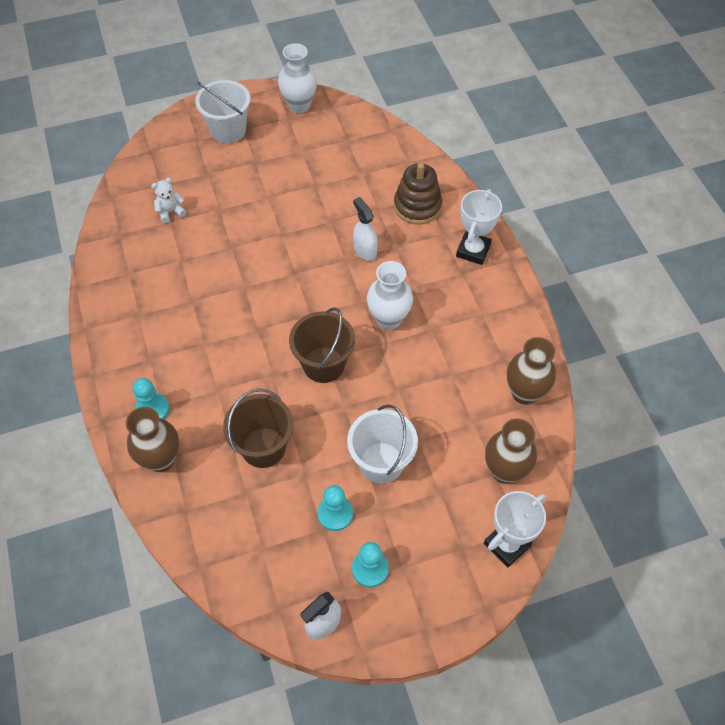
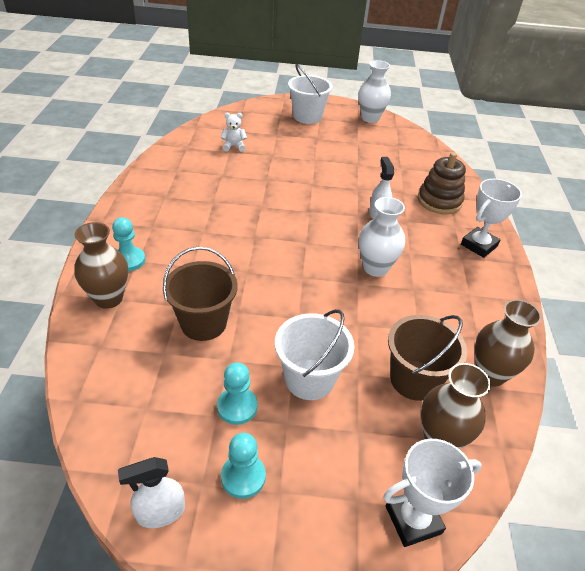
camera: 20 degrees right, 15 degrees down
brown bucket [289,307,355,383] -> brown bucket moved to [388,315,467,401]

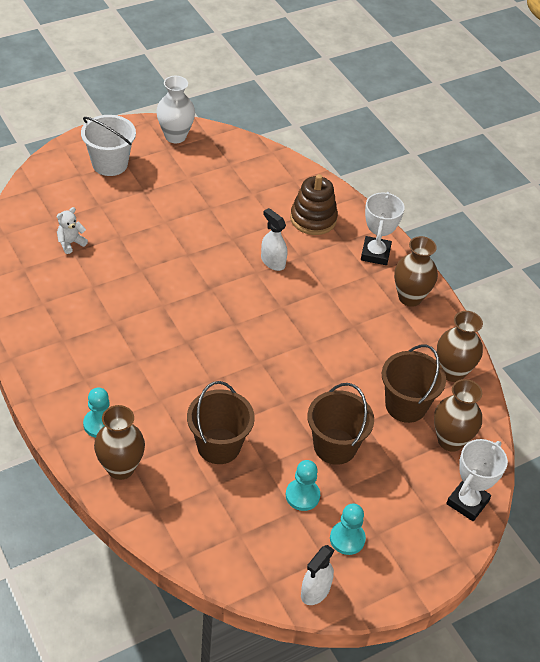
camera: 35 degrees left, 5 degrees up
white bucket [275,309,354,400] -> brown bucket [307,383,374,465]
white vase [359,197,405,277] -> none
none -> brown vase [394,236,438,307]

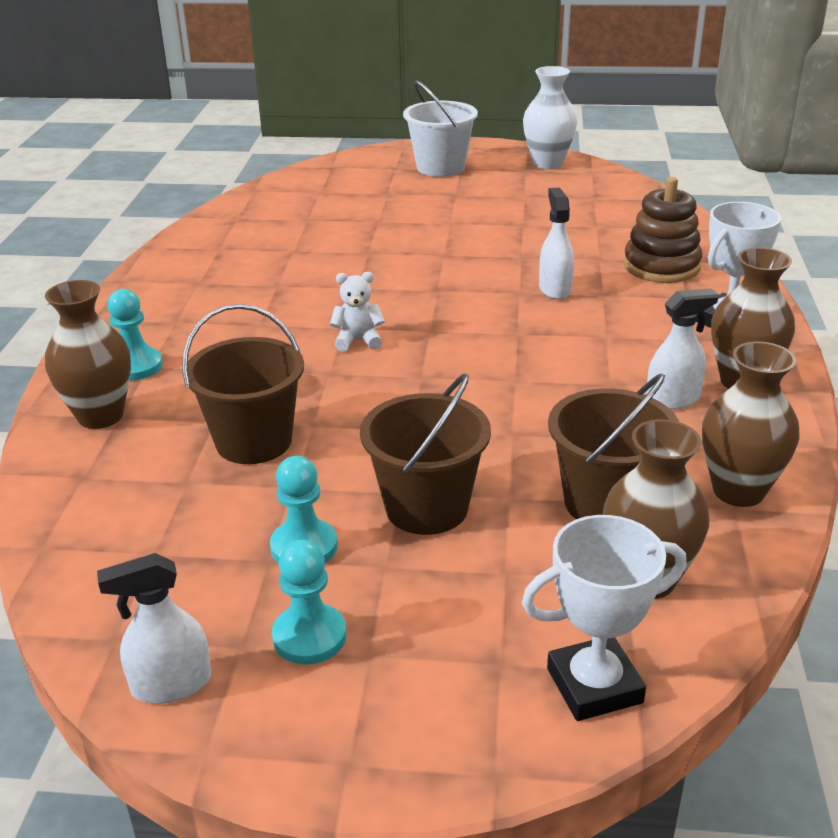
camera: 40 degrees right, 15 degrees down
white teddy bear [57,207,88,254] -> white teddy bear moved to [330,272,385,351]
none -> white spray bottle [646,288,719,410]

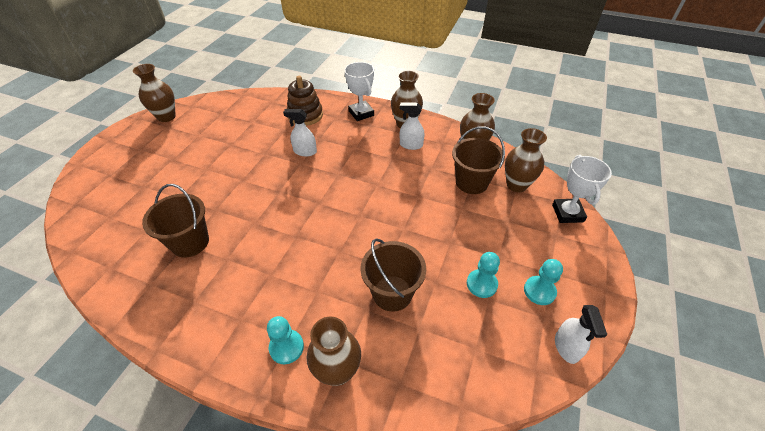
camera: 75 degrees left, 15 degrees up
white teddy bear [330,272,385,351] -> none
brown bucket [360,374,491,535] -> brown bucket moved to [142,184,209,258]
white bucket [403,80,478,177] -> none
white vase [523,66,577,169] -> brown vase [133,64,176,122]
white spray bottle [646,288,719,410] -> white spray bottle turned 75 degrees counterclockwise [400,102,424,150]

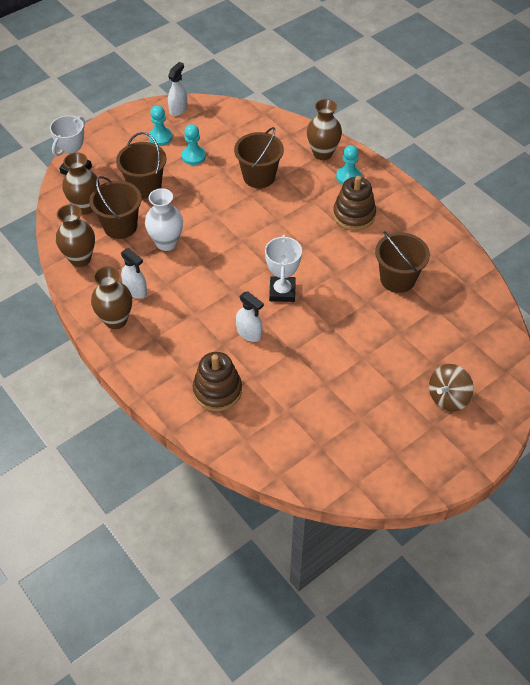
camera: 150 degrees left, 5 degrees up
brown vase [133,64,176,122] -> none
white trophy [345,62,374,121] -> white trophy moved to [265,235,302,302]
none -> brown bucket [116,132,166,198]
none -> white vase [145,188,183,251]
none -> brown stacking toy [333,176,376,231]
none -> brown spinning top [429,364,474,411]

